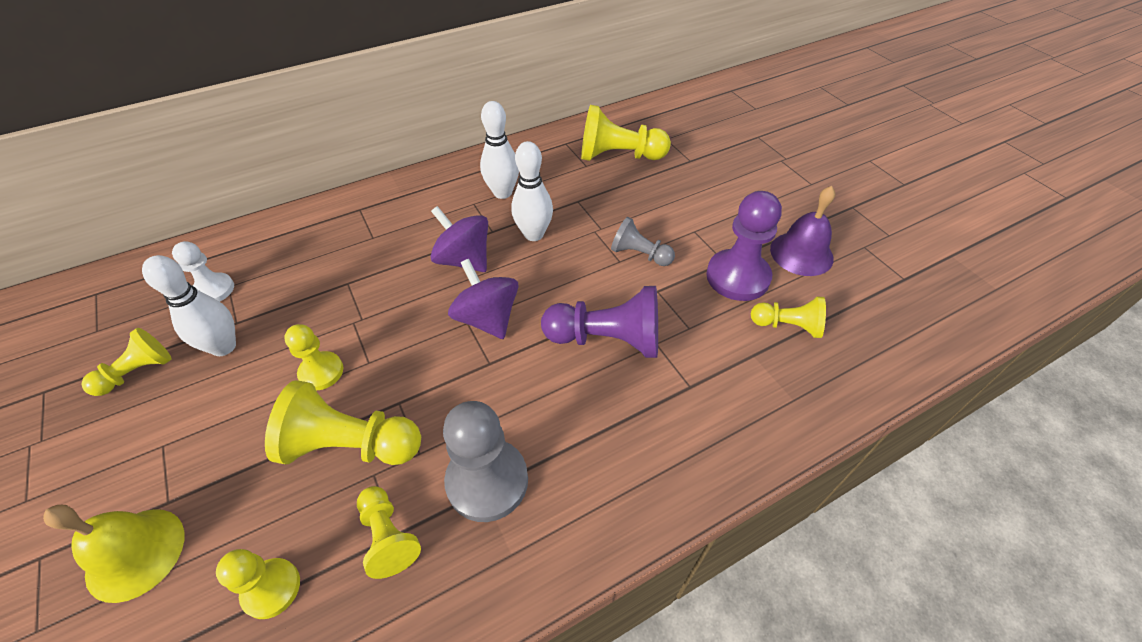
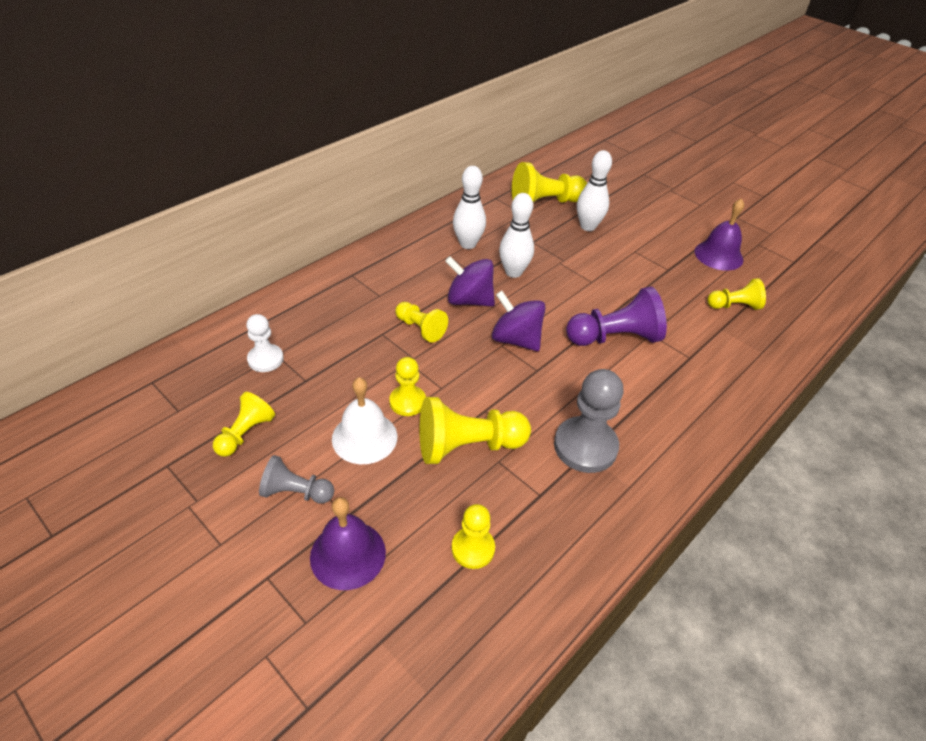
camera: 20 degrees left, 5 degrees down
yellow bell [43,505,184,603] -> purple bell [310,497,386,590]
white bowling pin [142,255,236,356] -> white bowling pin moved to [577,150,612,231]
yellow pawn [357,486,421,579] -> yellow pawn moved to [395,302,448,343]
grey pawn [611,217,675,266] -> grey pawn moved to [259,455,334,504]
purple pawn [706,191,782,301] -> none
none -> white bell [332,377,397,464]

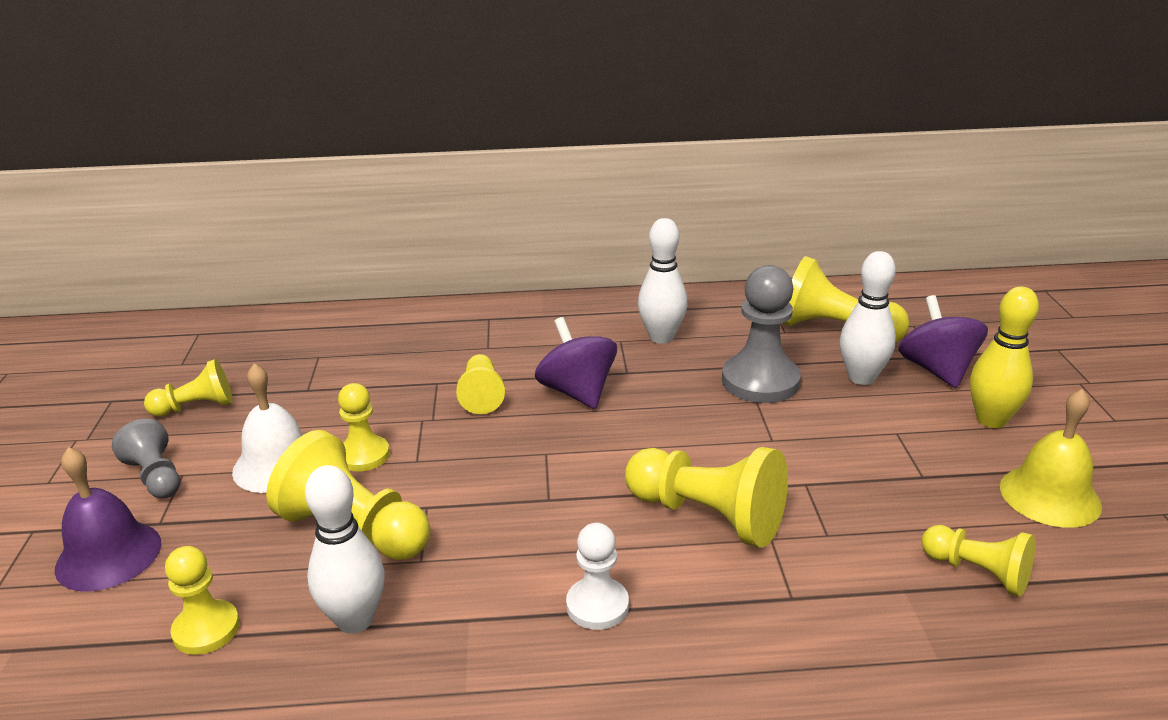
camera: 45 degrees right, 15 degrees down
white pawn [246,314,284,372] -> white pawn moved to [566,523,629,630]
purple spinning top [492,291,546,351] -> purple spinning top moved to [899,295,988,388]
white bowling pin [499,193,534,278] -> white bowling pin moved to [305,465,385,634]
grey pawn [554,369,623,473] -> grey pawn moved to [722,265,801,403]
purple pawn [566,287,667,346] -> yellow pawn [625,447,788,547]
purple bell [695,198,744,271] -> yellow bell [1000,389,1102,528]
none -> yellow bowling pin [970,286,1039,428]

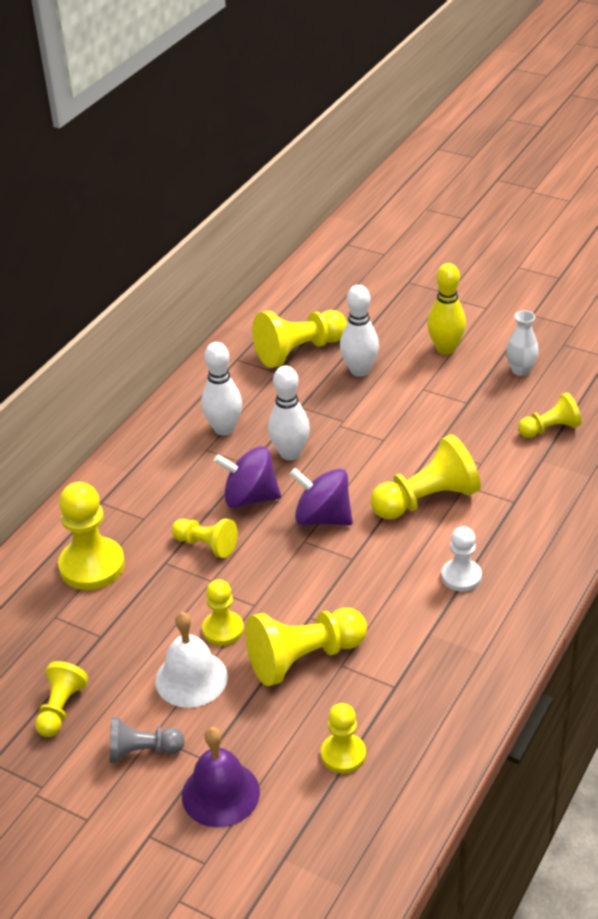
camera: 55 degrees left, 10 degrees up
white bowling pin [305,465,385,634] -> white bowling pin moved to [268,365,310,460]
grey pawn [722,265,801,403] -> none
purple spinning top [899,295,988,388] -> purple spinning top moved to [290,468,353,525]
yellow bell [1000,389,1102,528] -> white vase [506,311,538,376]
none -> yellow pawn [58,482,125,590]

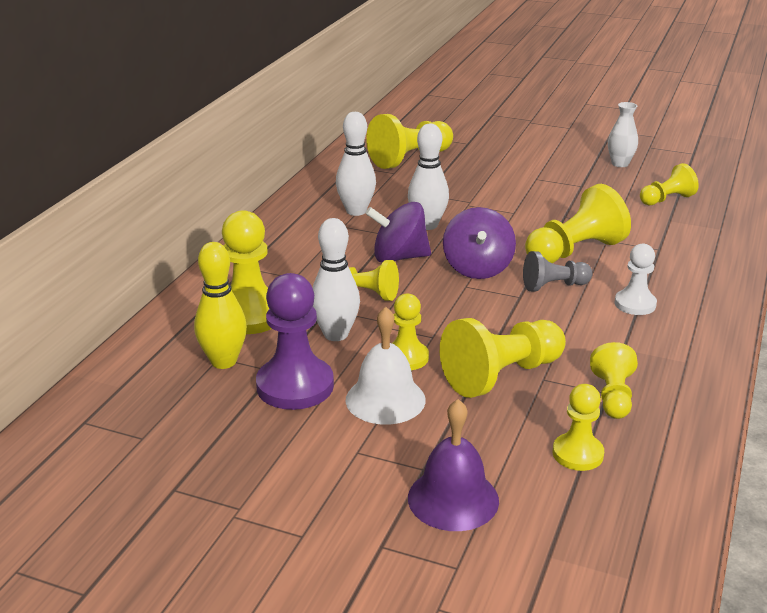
camera: 10 degrees left, 10 degrees down
yellow pawn [35,661,89,737] -> yellow pawn moved to [590,342,638,419]
grey pawn [109,717,185,763] -> grey pawn moved to [523,251,593,292]
purple spinning top [290,468,353,525] -> purple spinning top turned 105 degrees counterclockwise [443,207,516,279]
white bowling pin [340,285,379,377] -> white bowling pin moved to [312,218,360,341]
yellow bowling pin [427,263,466,355] -> yellow bowling pin moved to [194,242,247,369]
none -> purple pawn [256,273,334,410]

